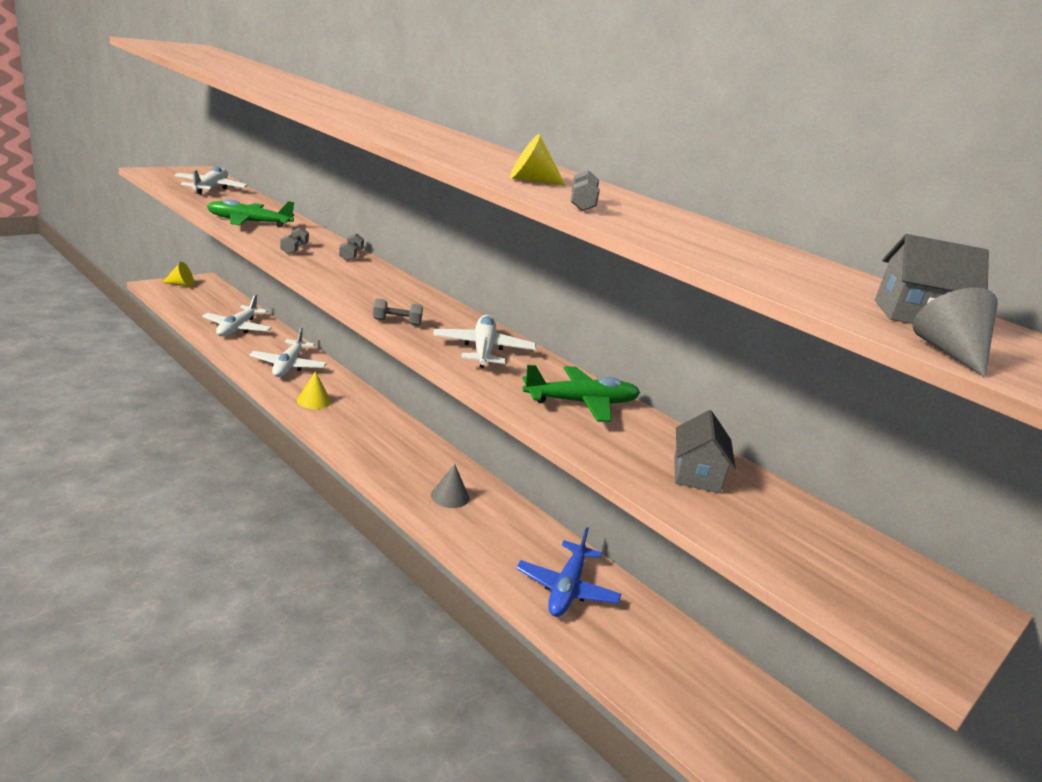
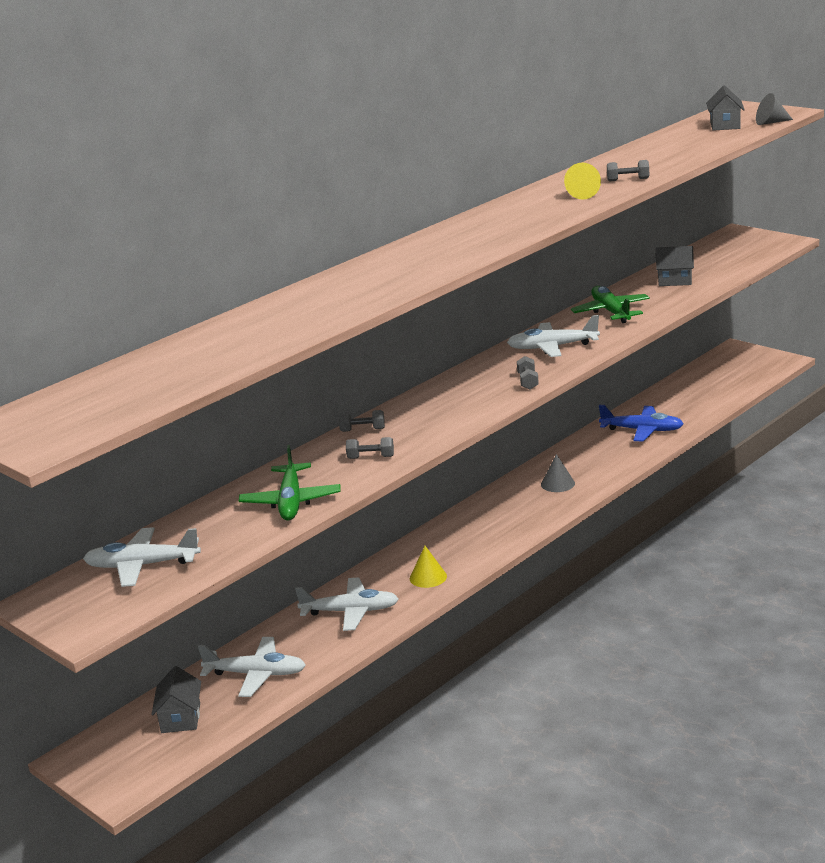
camera: 85 degrees left, 0 degrees up
yellow cone [162,262,194,287] -> none
none -> grey house [151,666,201,733]

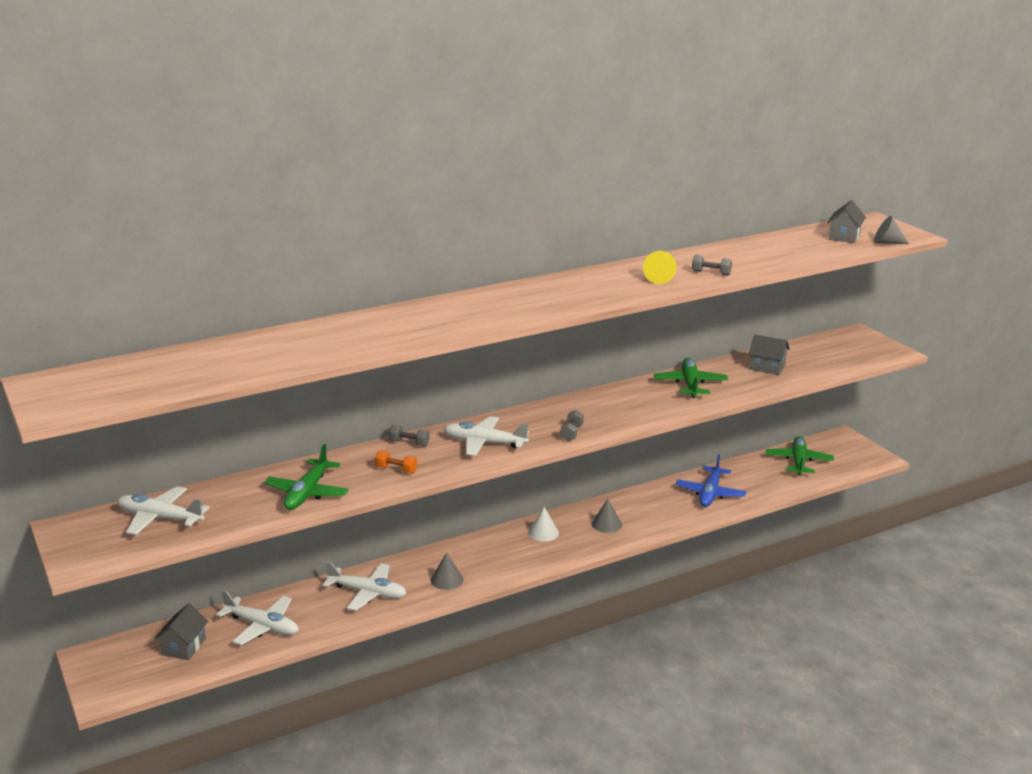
camera: 15 degrees right, 0 degrees up
grey dumbbell [346,437,394,459] -> orange dumbbell [375,451,418,474]
yellow cone [410,546,447,588] -> grey cone [431,553,463,590]
white plane [507,315,600,357] -> white plane moved to [444,416,529,456]
blue plane [599,405,684,442] -> blue plane turned 75 degrees clockwise [675,454,746,507]
none -> white cone [528,507,559,541]
none -> green plane [766,436,834,475]

